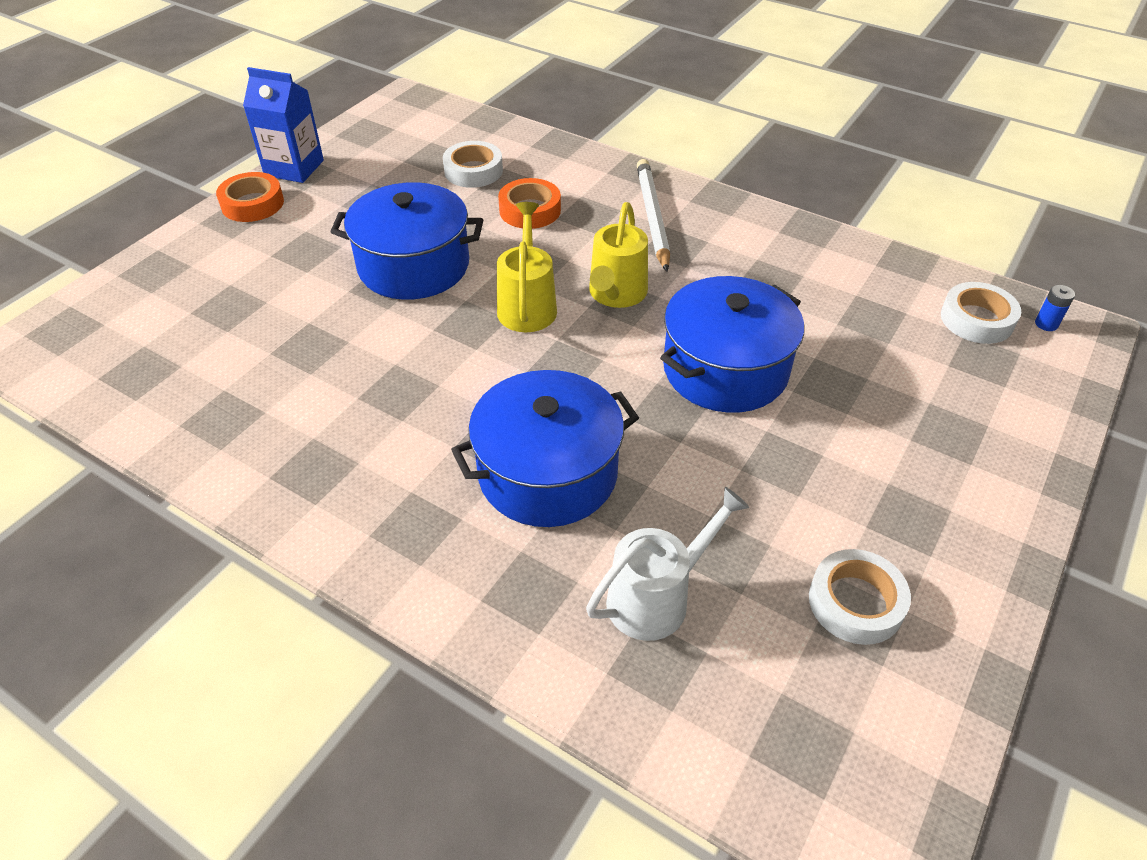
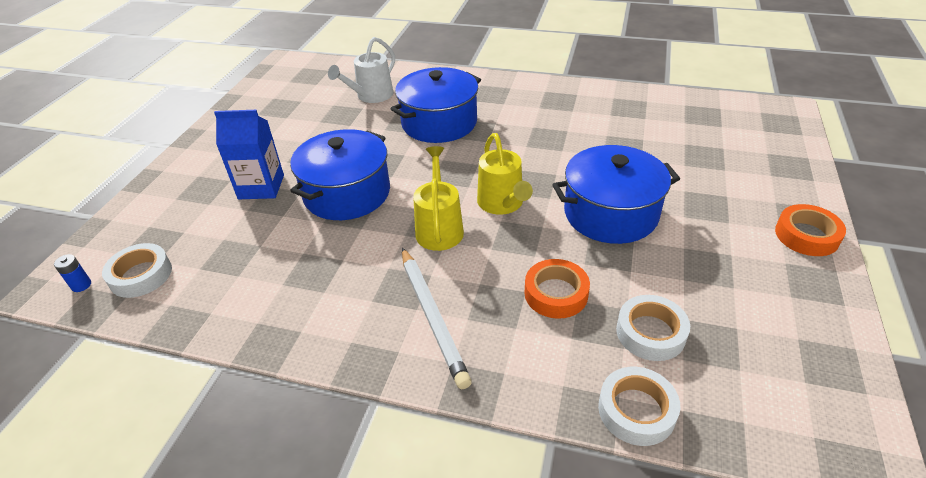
camera: 165 degrees right, 5 degrees down
blue carton [243,67,324,183] -> blue carton moved to [214,110,284,199]
white tape [809,549,911,645] -> white tape moved to [598,367,680,446]

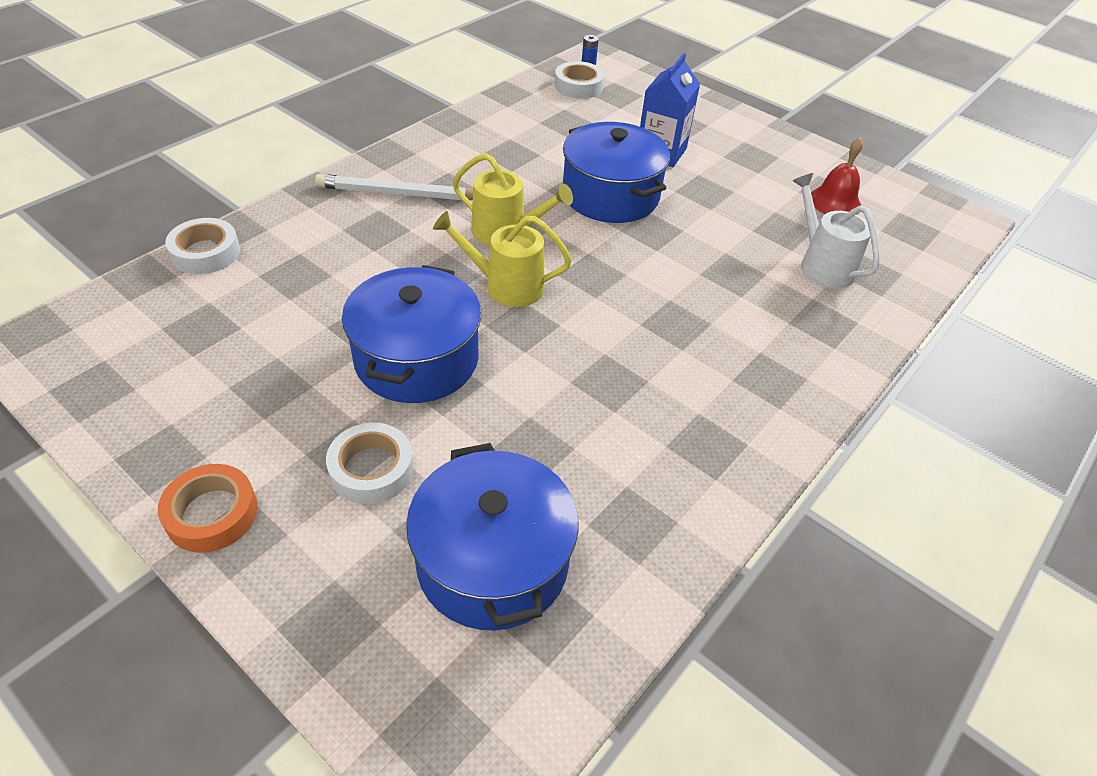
camera: 110 degrees right, 5 degrees up
blue pot [391,67,481,143] -> blue pot moved to [406,443,579,630]
orange tape [525,259,590,319] -> none
white tape [616,295,690,361] -> white tape moved to [326,423,414,504]
none -> red bell [811,138,863,214]

